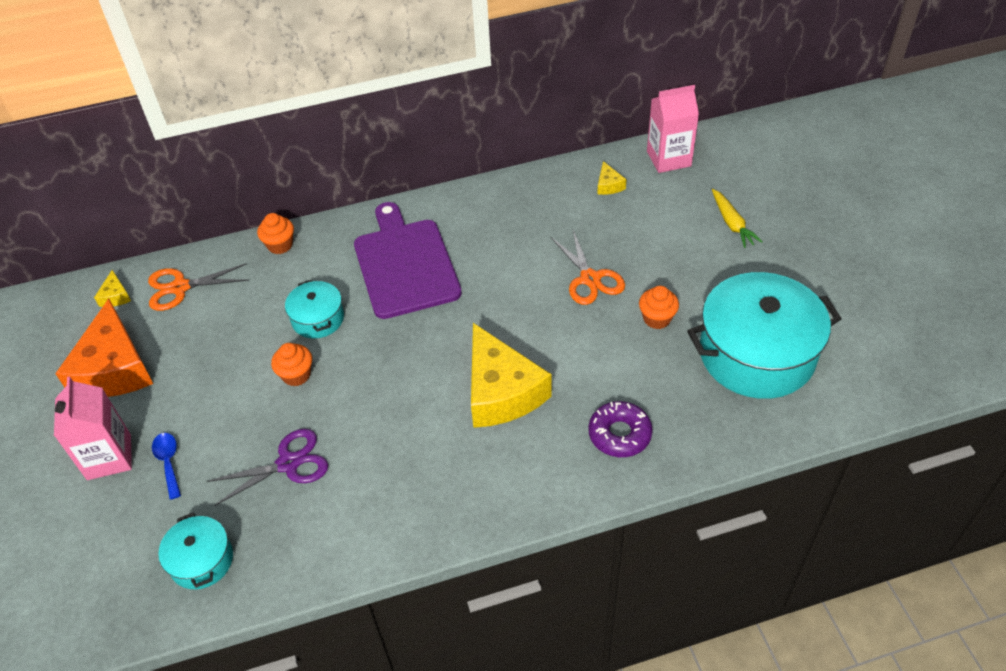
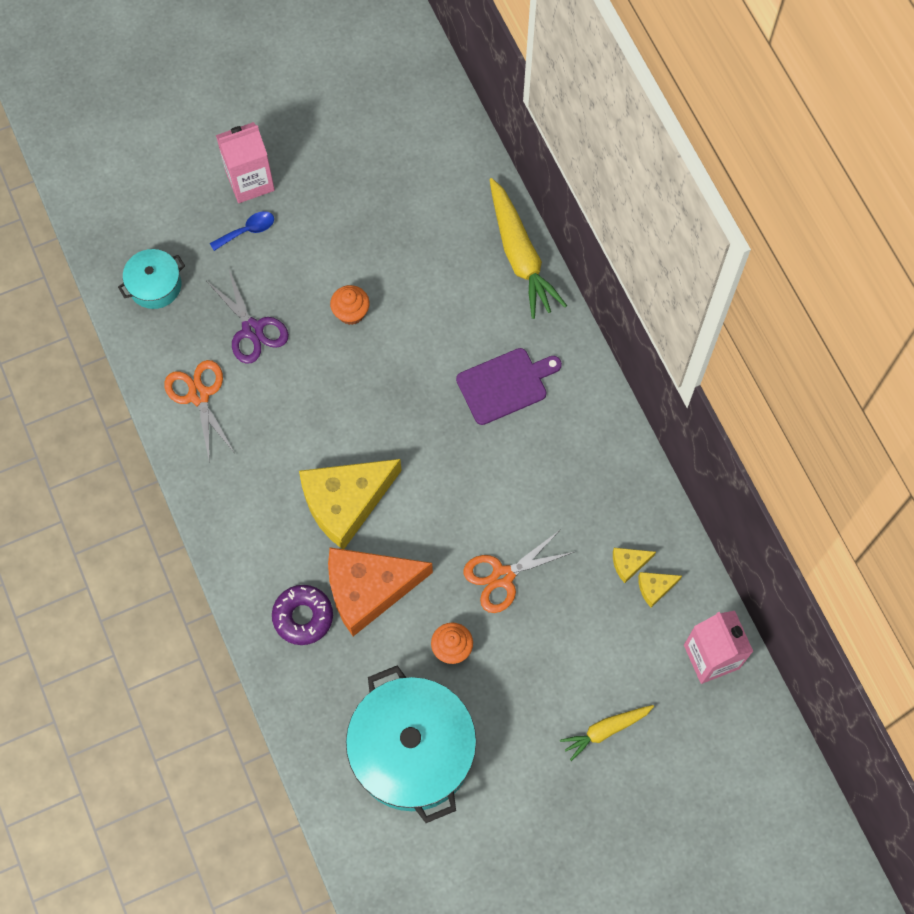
camera: 80 degrees right, 20 degrees up
orange cheese [55,299,153,397] -> orange cheese moved to [328,547,433,636]
yellow cheese [94,270,131,307] -> yellow cheese moved to [613,548,656,583]
orange scissors [148,263,249,311] -> orange scissors moved to [164,360,234,459]
orange cupcake [257,213,294,254] -> yellow carrot [489,178,567,319]
turquoise pot [285,280,344,339] -> none
purple cutting board [354,202,462,319] -> purple cutting board [456,348,562,425], size x0.64

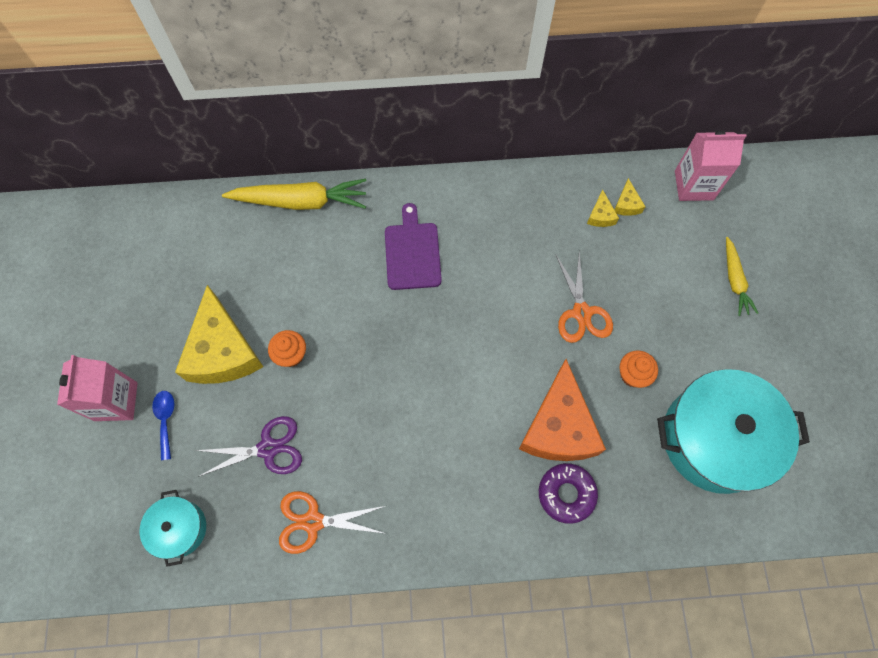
camera: 70 degrees left, 0 degrees up
yellow cheese [299,459,402,549] -> yellow cheese moved to [175,285,263,384]

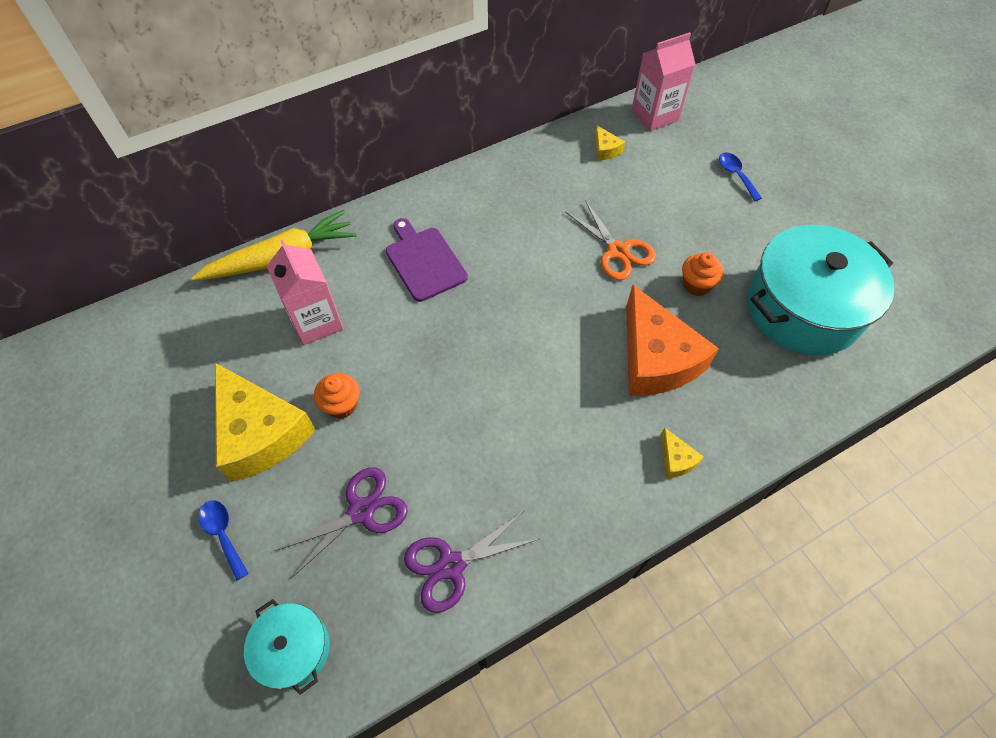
camera: 25 degrees left, 10 degrees down
pink carton [57,355,137,421] -> pink carton moved to [267,239,344,345]
orange scissors [279,491,386,554] -> purple scissors [404,511,539,613]
purple donut [539,463,598,524] -> none
yellow cheese [587,189,619,227] -> yellow cheese moved to [661,427,704,478]
yellow carrot [726,237,758,316] -> blue spoon [719,153,762,201]

